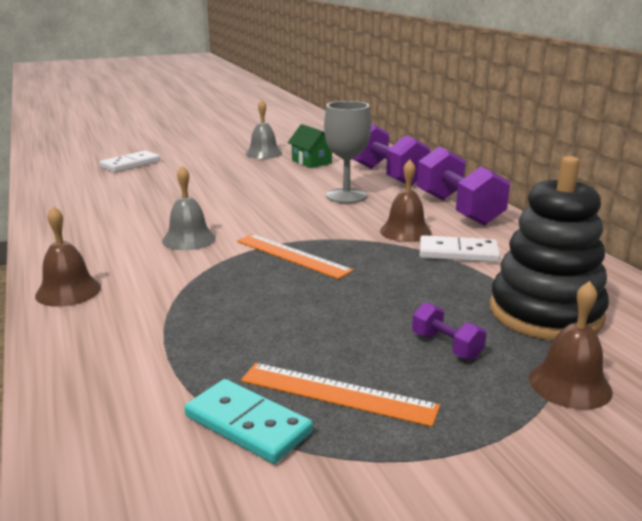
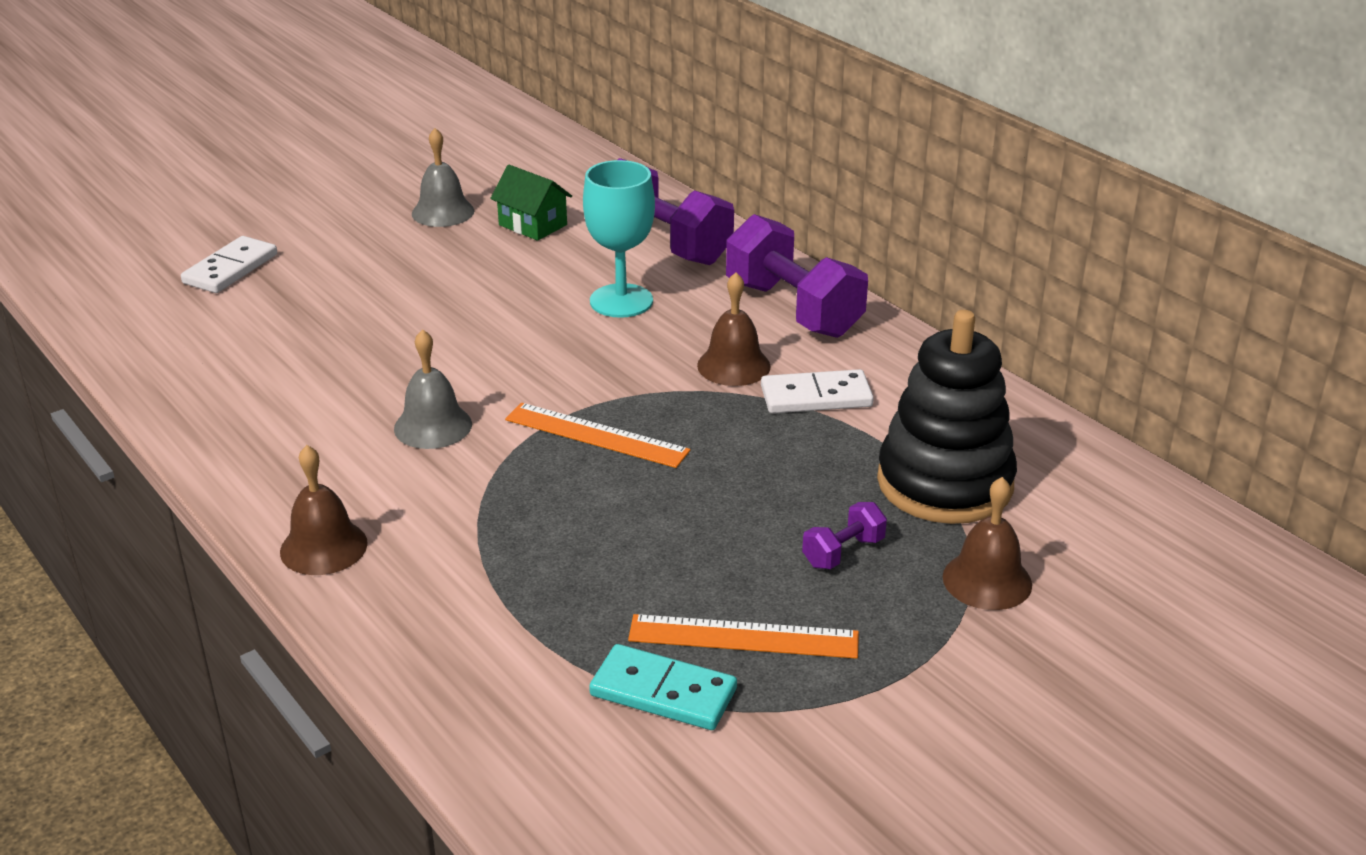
camera: 15 degrees left, 10 degrees up
grey goblet [324,101,371,203] -> turquoise goblet [583,160,655,318]
purple dumbbell [412,302,487,360] -> purple dumbbell turned 75 degrees counterclockwise [802,502,887,569]

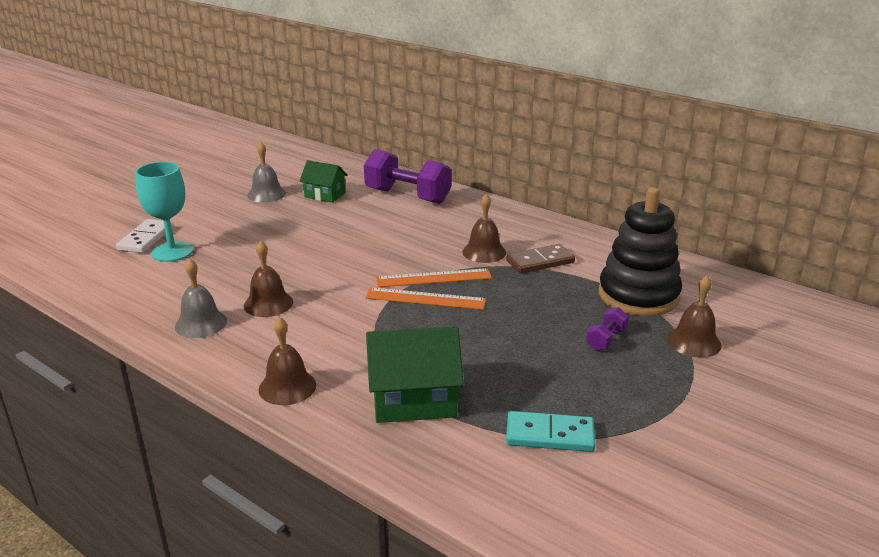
camera: 15 degrees left, 5 degrees down
grey bell [394,329,472,449] -> grey bell moved to [175,259,227,338]
turquoise goblet [583,160,655,318] -> turquoise goblet moved to [135,162,193,262]
orange ruler [628,614,859,659] -> orange ruler moved to [376,268,492,287]
purple dumbbell [726,214,868,338] -> none
white domino [761,369,874,413] -> brown domino [506,244,575,274]
none -> brown bell [244,241,293,317]
none -> green house [366,326,464,423]

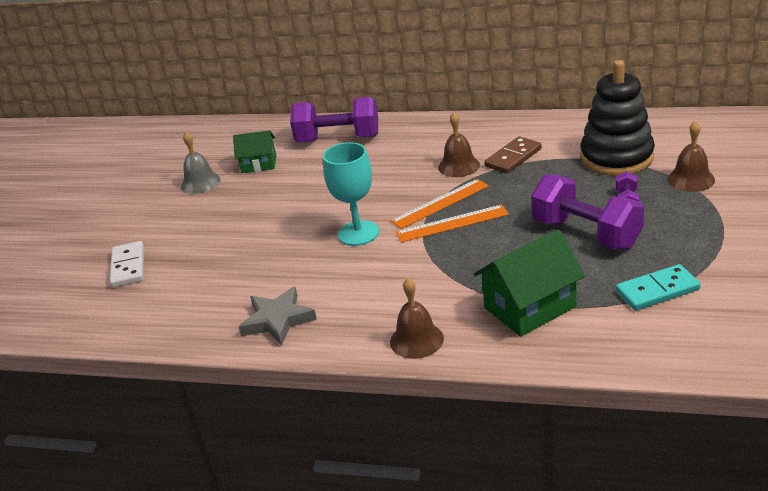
camera: 20 degrees left, 5 degrees up
turquoise goblet [135,162,193,262] -> turquoise goblet moved to [323,142,379,246]
grey bell [175,259,227,338] -> grey star [238,287,317,346]
brown bell [244,241,293,317] -> none
none -> purple dumbbell [531,174,644,250]

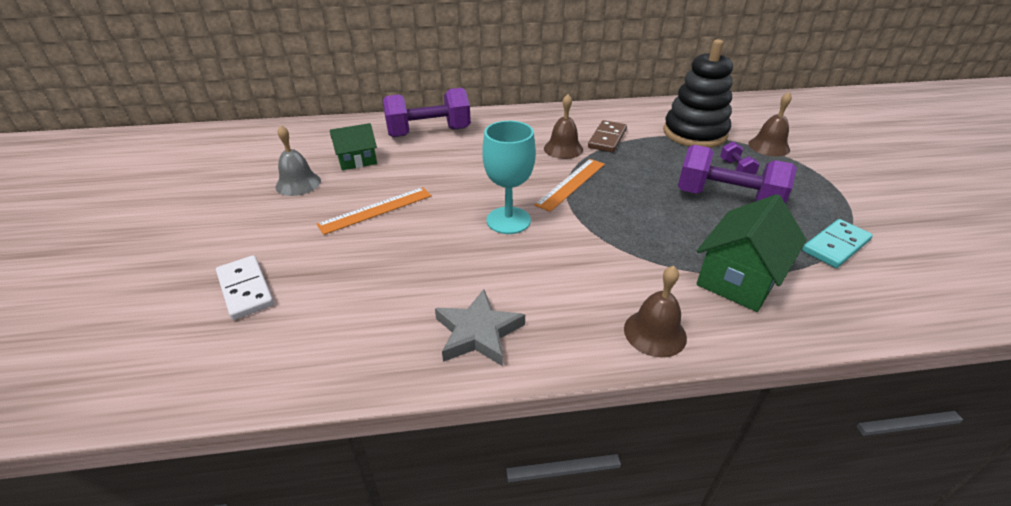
camera: 25 degrees left, 5 degrees up
orange ruler [396,204,509,243] -> orange ruler moved to [317,187,432,235]

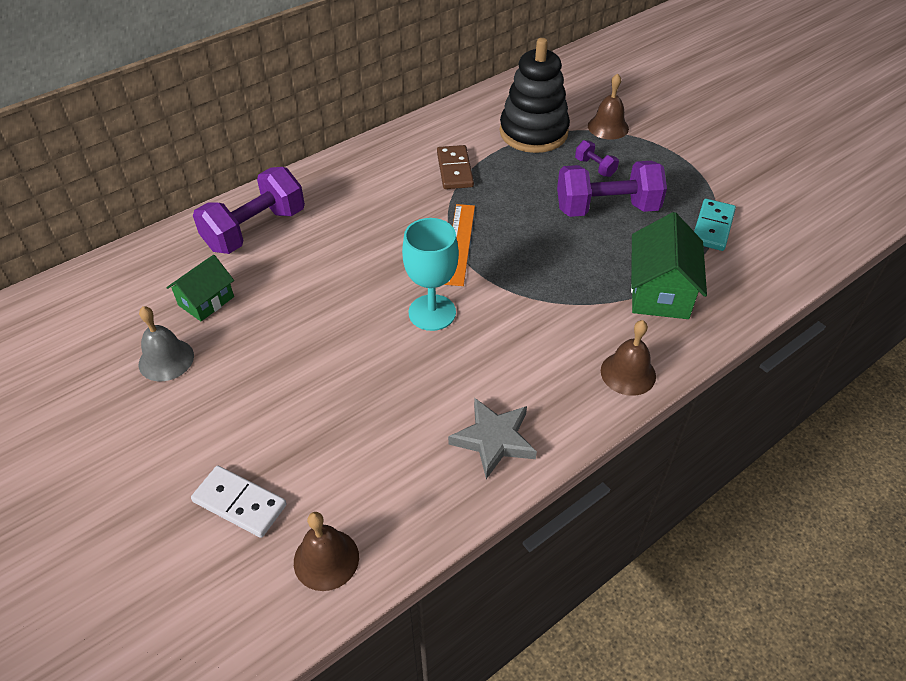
camera: 30 degrees left, 10 degrees up
orange ruler [317,187,432,235] -> none
brown bell [544,94,583,159] -> brown bell moved to [294,512,359,591]

